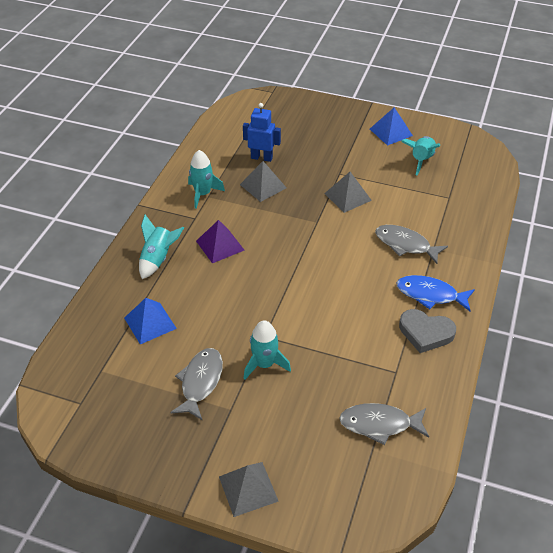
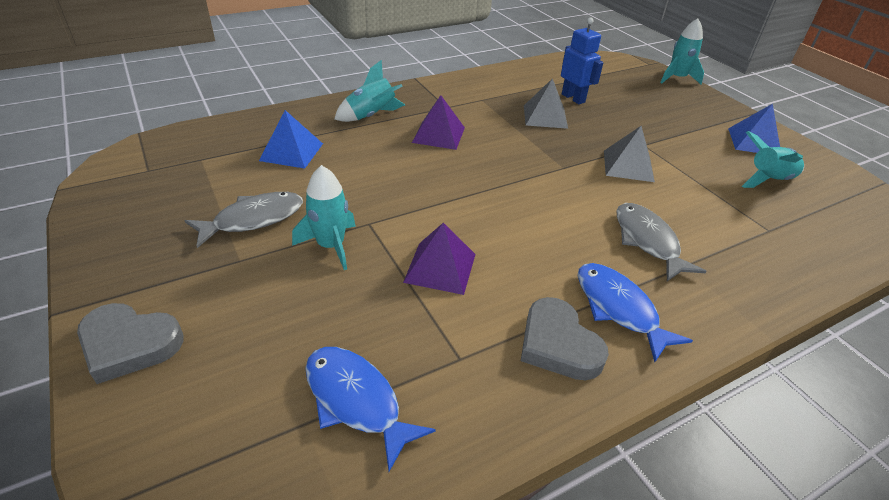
camera: 40 degrees right, 5 degrees down
turquoise rocket [188,150,225,209] -> turquoise rocket moved to [660,18,704,85]
grey pyramid [219,462,278,517] -> grey heart [77,303,184,384]
grey fish [339,403,429,445] -> blue fish [305,347,436,472]
none -> purple pyramid [403,223,476,295]

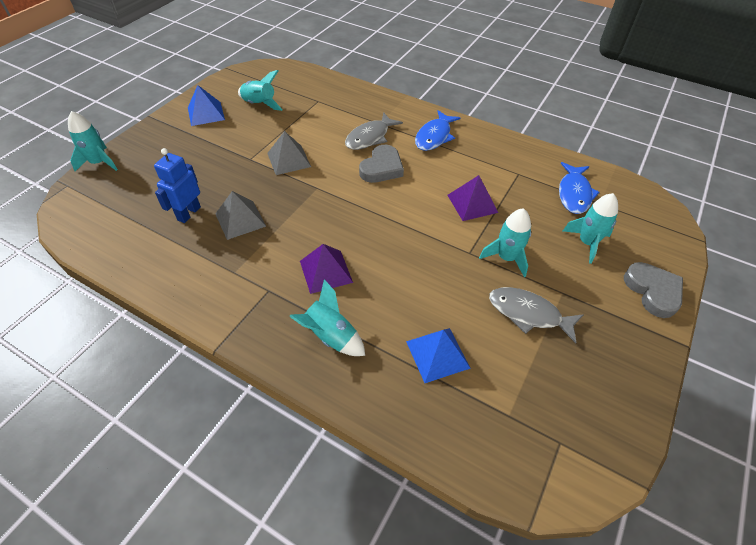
camera: 120 degrees left, 10 degrees up
grey heart [521,297,609,380] -> grey heart moved to [359,145,404,183]
none -> turquoise rocket [563,193,618,264]

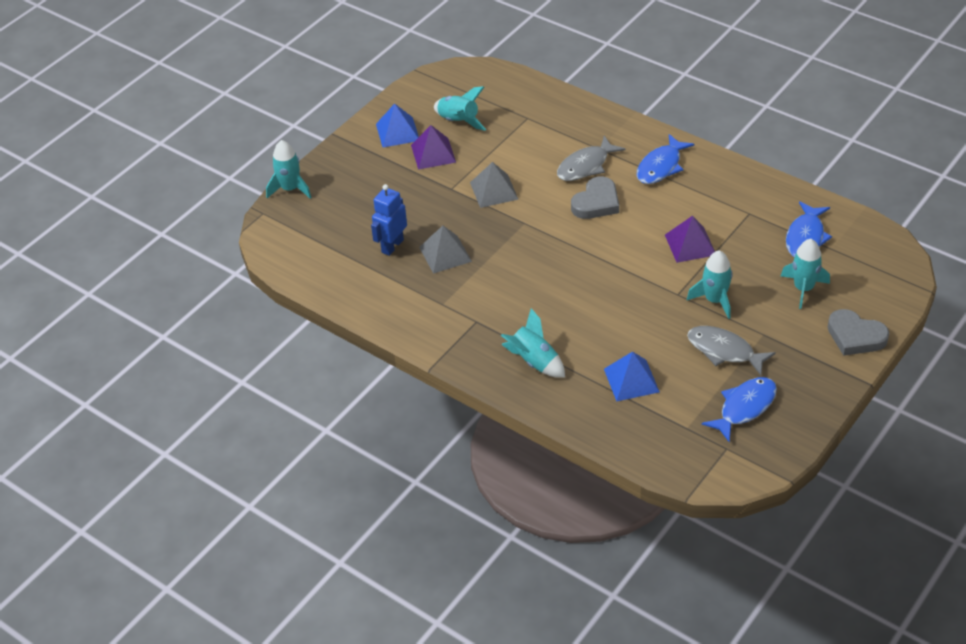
camera: 10 degrees right, 5 degrees down
purple pyramid [300,244,353,294] -> purple pyramid moved to [411,125,456,170]
grey heart [624,262,683,318] -> grey heart turned 135 degrees clockwise [828,309,889,356]
none -> blue fish [701,377,777,443]

